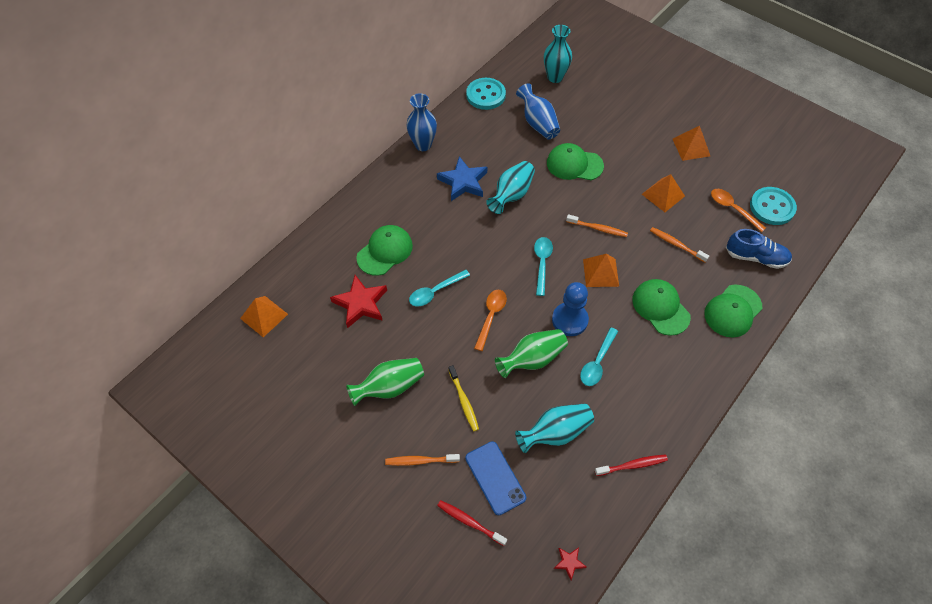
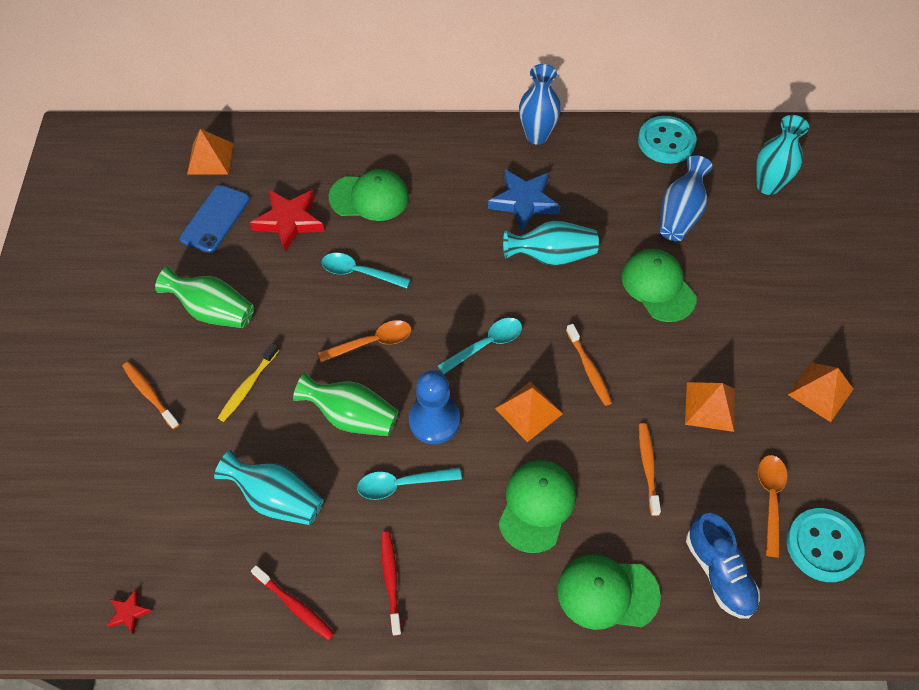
camera: 50 degrees right, 0 degrees up
red toothbrush [437,500,507,546] -> red toothbrush moved to [381,531,402,636]
blue phone [465,441,526,515] -> blue phone moved to [180,185,250,253]

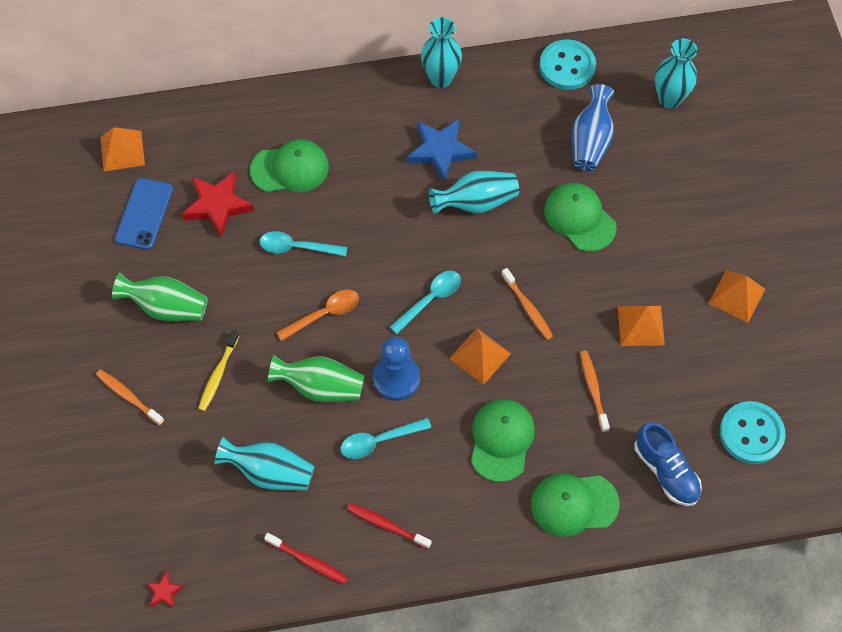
camera: 10 degrees left, 5 degrees up
red toothbrush [381,531,402,636] -> red toothbrush turned 45 degrees counterclockwise [347,503,432,549]
blue vase [519,64,561,144] -> turquoise vase [421,17,462,88]
orange spoon [758,455,788,558] -> none

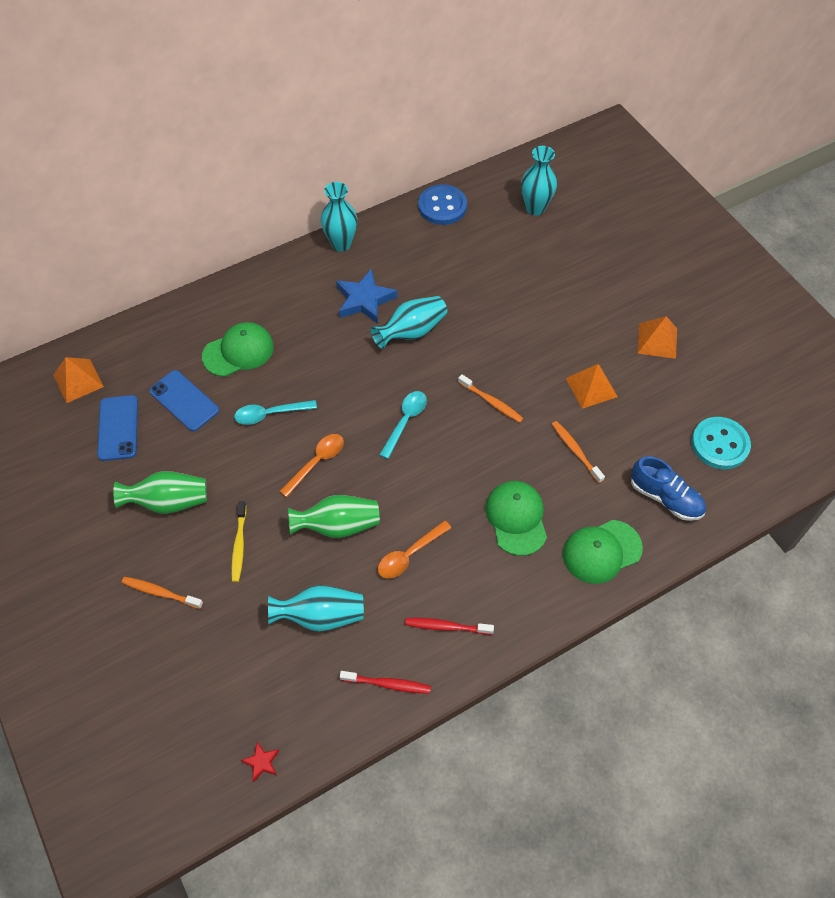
camera: 20 degrees left, 5 degrees down
red star [182,171,254,238] -> blue phone [149,370,219,431]
turquoise spoon [341,418,431,459] -> orange spoon [378,520,451,579]
blue pawn [373,337,420,401] -> none
orange pyramid [449,328,511,385] -> none
turquoise button [539,39,596,90] -> blue button [418,184,467,225]
green cap [544,183,617,252] -> none
blue vase [572,84,615,171] -> none

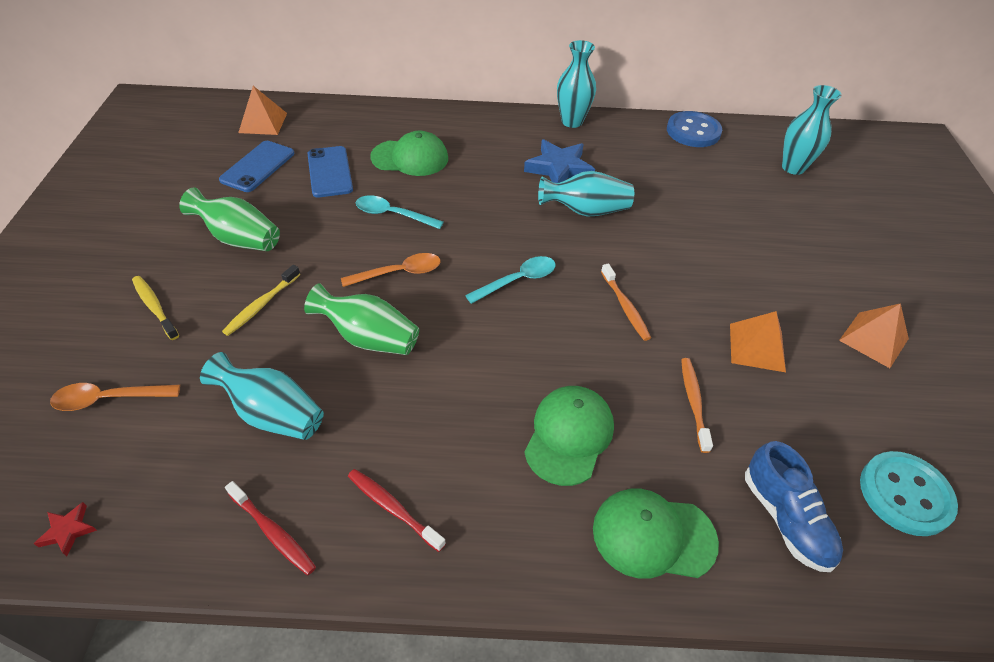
camera: 30 degrees right, 10 degrees down
orange toothbrush [122,577,203,609] -> yellow toothbrush [132,276,179,340]
orange spoon [378,520,451,579] -> orange spoon moved to [50,383,180,411]

